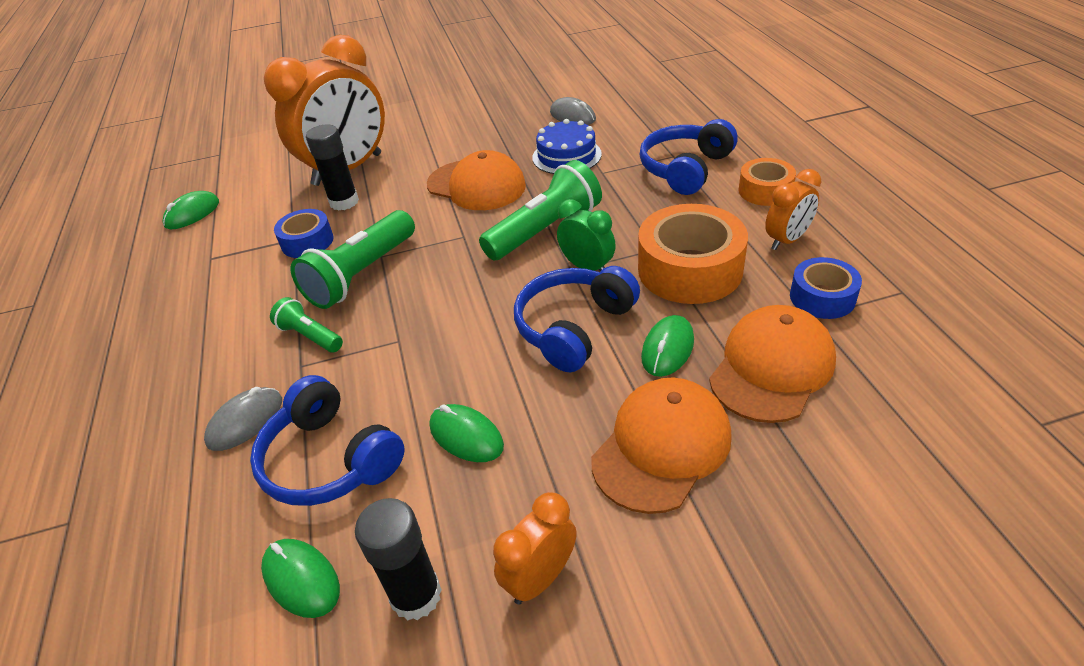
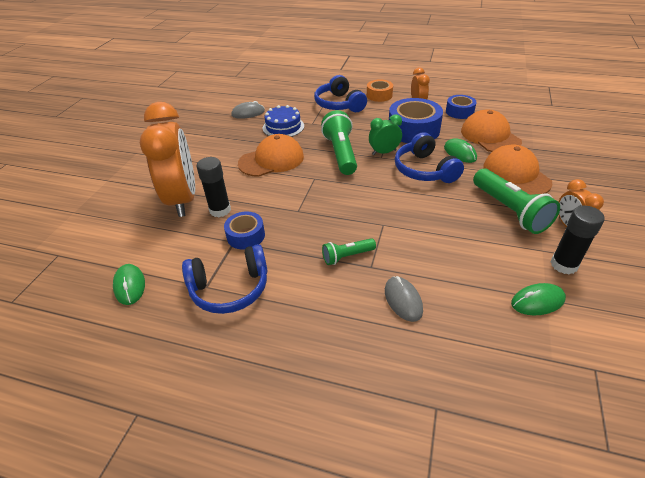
camera: 60 degrees left, 0 degrees up
blue headphones [250,375,405,506] -> blue headphones moved to [182,244,267,314]
green flashlight [291,210,415,309] -> green flashlight moved to [473,169,560,234]
green mouse [430,404,504,462] -> none
orange tape [638,204,748,304] -> blue tape [389,98,443,143]

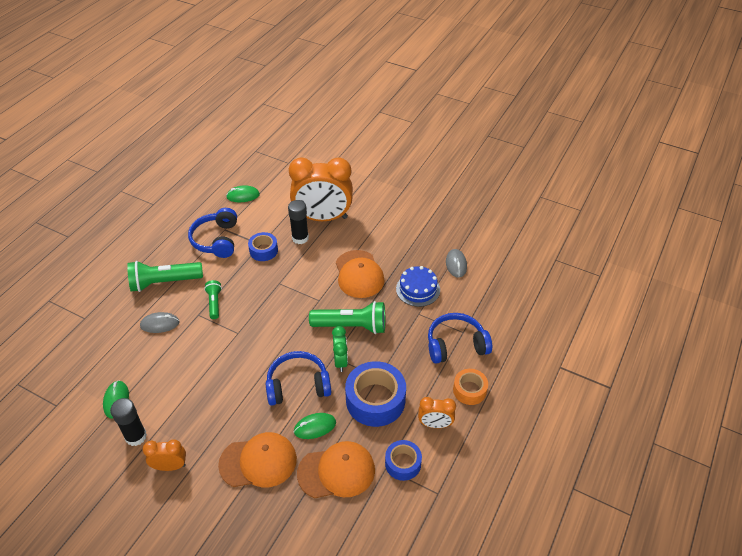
camera: 100 degrees right, 5 degrees up
green flashlight [473,169,560,234] -> green flashlight moved to [127,261,203,292]

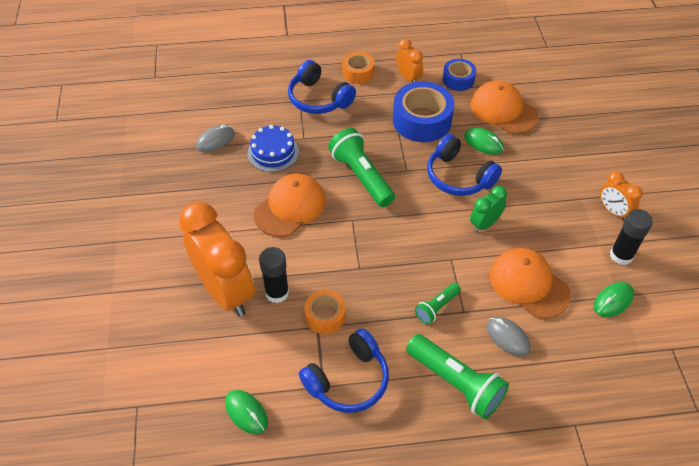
camera: 125 degrees left, 5 degrees up
orange cap [218,432,297,487] -> orange cap moved to [490,248,571,319]
blue tape [248,232,278,261] -> orange tape [304,290,346,334]
green clock [332,326,348,372] -> green clock moved to [470,186,507,232]

